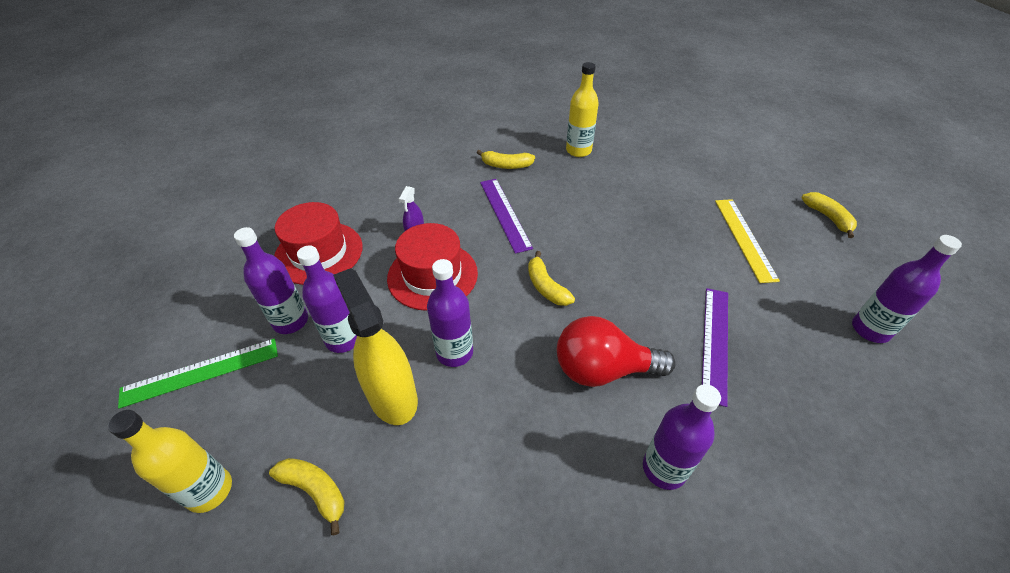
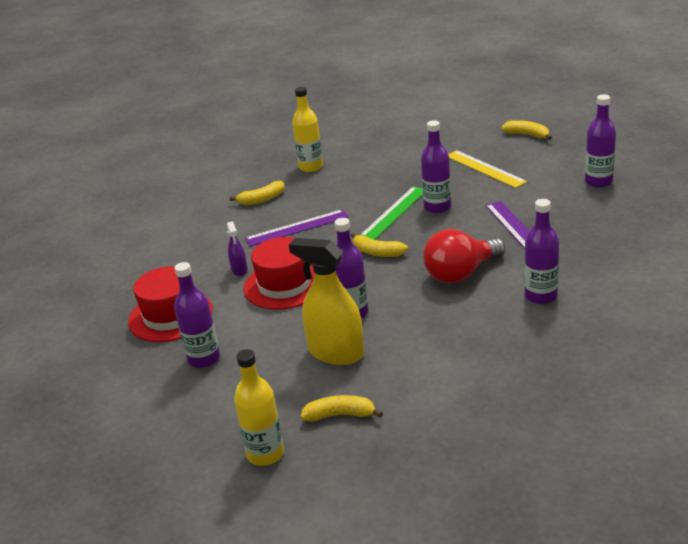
camera: 30 degrees left, 15 degrees down
green ruler [118,339,278,409] -> green ruler moved to [360,186,423,240]
purple bottle [297,245,357,353] -> purple bottle moved to [421,120,451,213]
purple ruler [480,179,533,254] -> purple ruler turned 60 degrees counterclockwise [245,209,349,247]

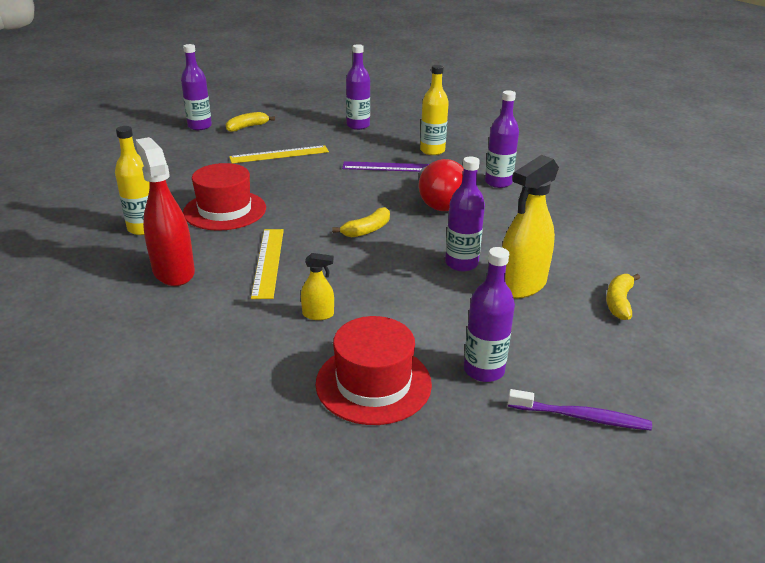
camera: 75 degrees left, 0 degrees up
purple spray bottle [227,221,248,276] -> yellow spray bottle [301,253,334,320]
yellow banana [229,181,285,205] -> red spray bottle [136,137,195,286]
yellow bottle [234,349,284,466] -> yellow bottle moved to [420,65,449,155]
red hat [244,237,315,310] -> red hat moved to [183,163,266,231]
purple ruler [245,209,349,247] -> yellow ruler [251,229,284,299]
green ruler [360,186,423,240] -> none
purple bottle [421,120,451,213] -> purple bottle moved to [181,44,212,130]
none -> purple toothbrush [508,389,652,430]

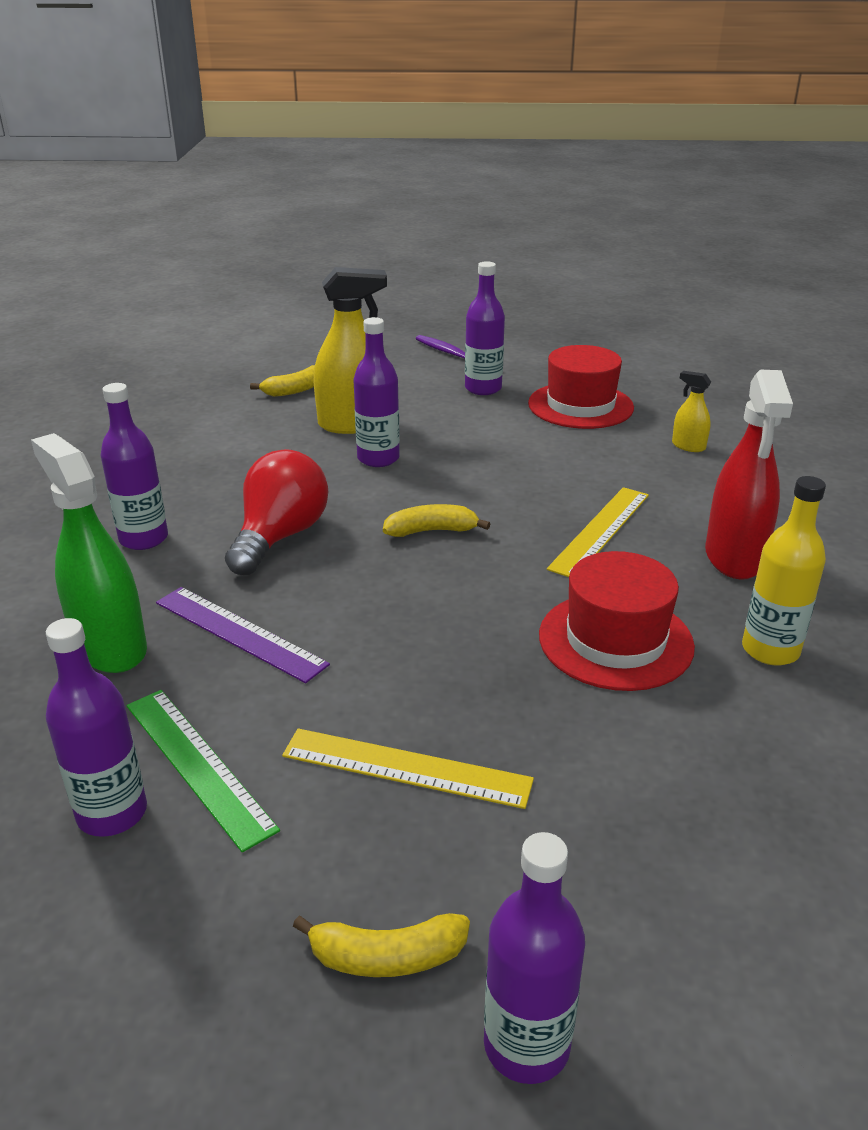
camera: 145 degrees left, 0 degrees up
yellow spray bottle [301,253,334,320] -> yellow spray bottle moved to [672,371,711,452]
yellow bottle [420,65,449,155] -> green spray bottle [31,433,147,673]
none -> green ruler [127,690,280,852]

